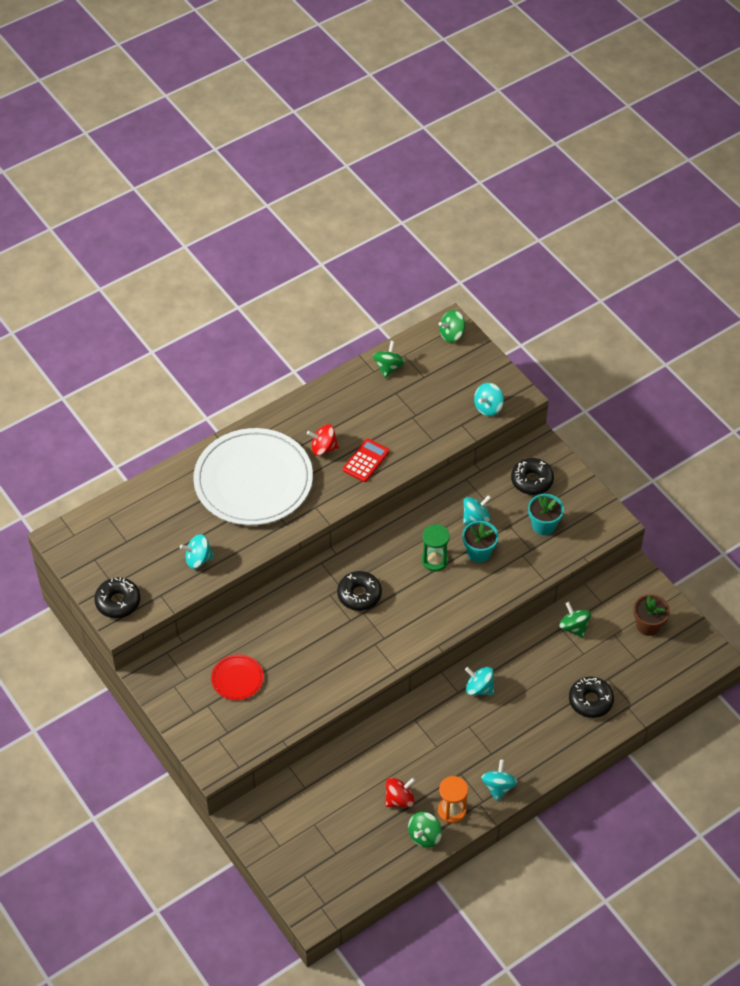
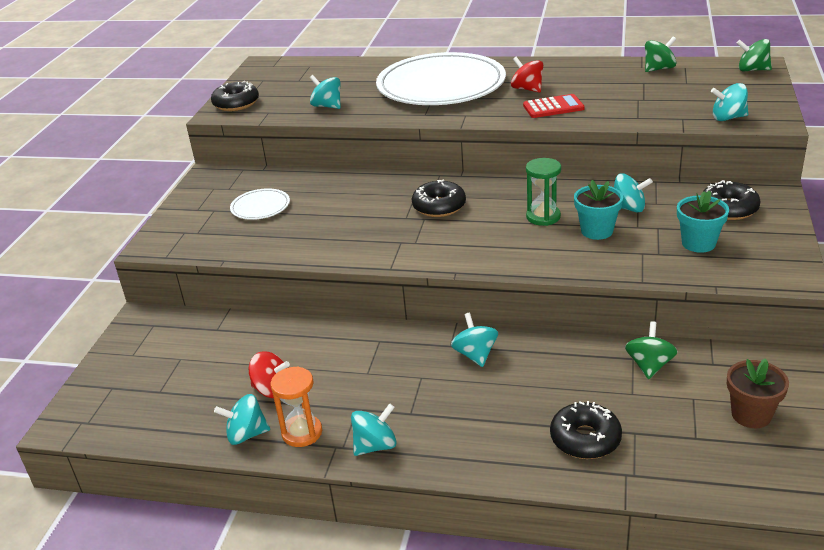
camera: 50 degrees right, 20 degrees down
red plate [211,655,264,700] -> white plate [230,188,290,220]
green spinning top [408,812,442,848] -> turquoise spinning top [214,394,270,445]

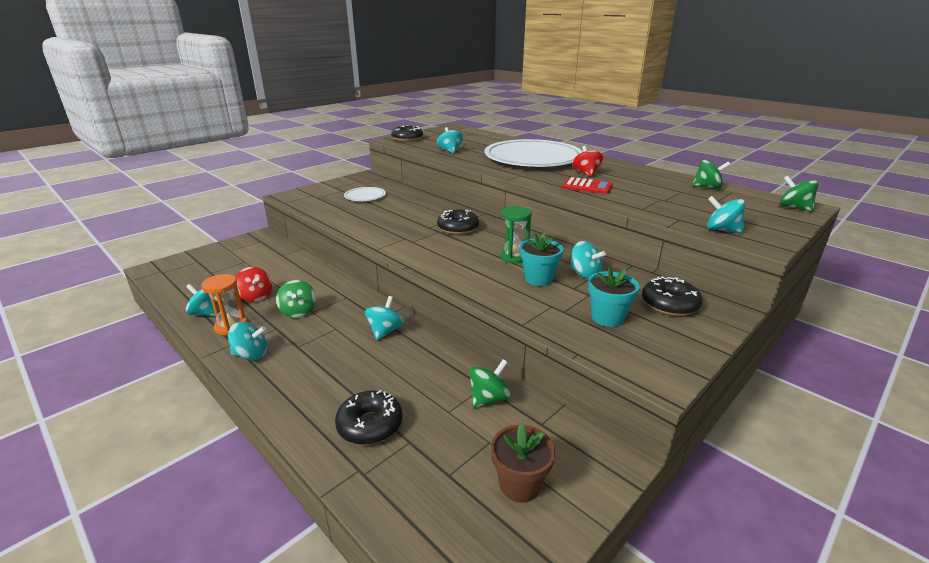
camera: 30 degrees right, 5 degrees down
none -> green spinning top [276,280,316,318]

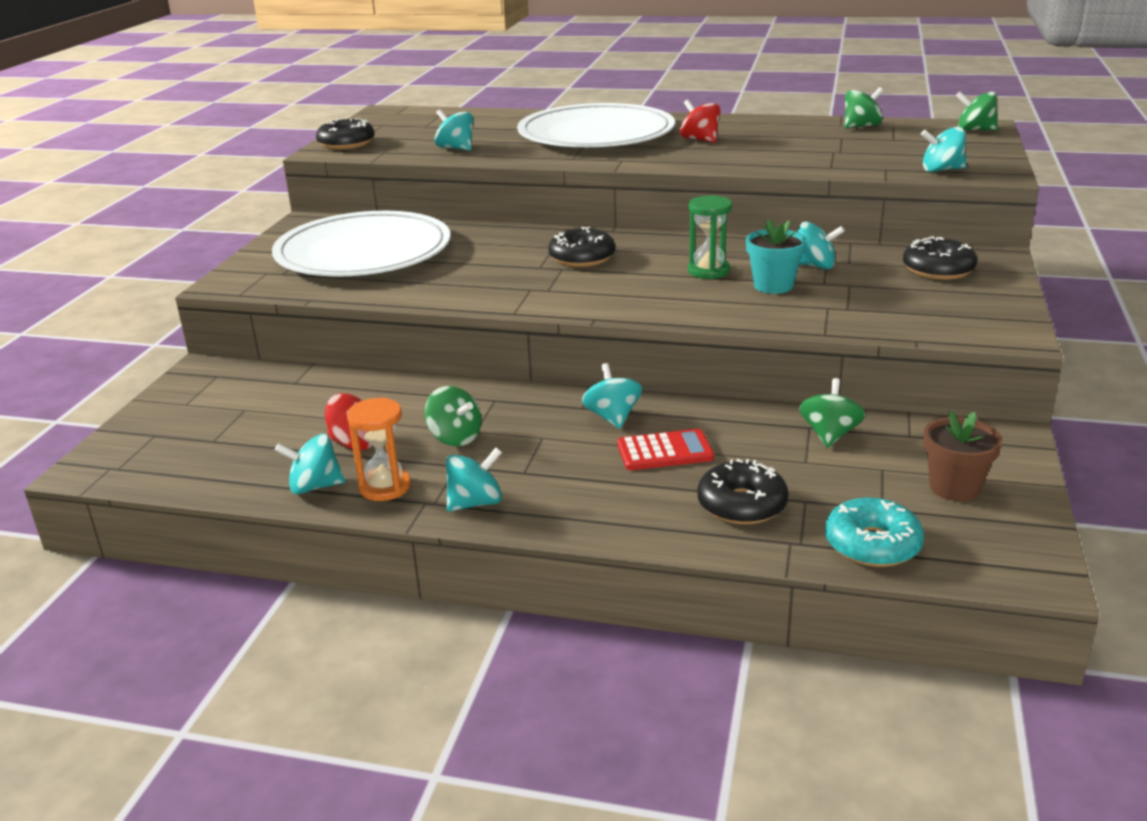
camera: 30 degrees left, 0 degrees up
white plate [344,187,386,201] -> white plate [272,211,450,276], size x2.38
red calculator [563,177,613,194] -> red calculator moved to [617,429,714,470]
turquoise flower pot [588,266,639,327] -> none
none -> turquoise donut [825,497,924,567]

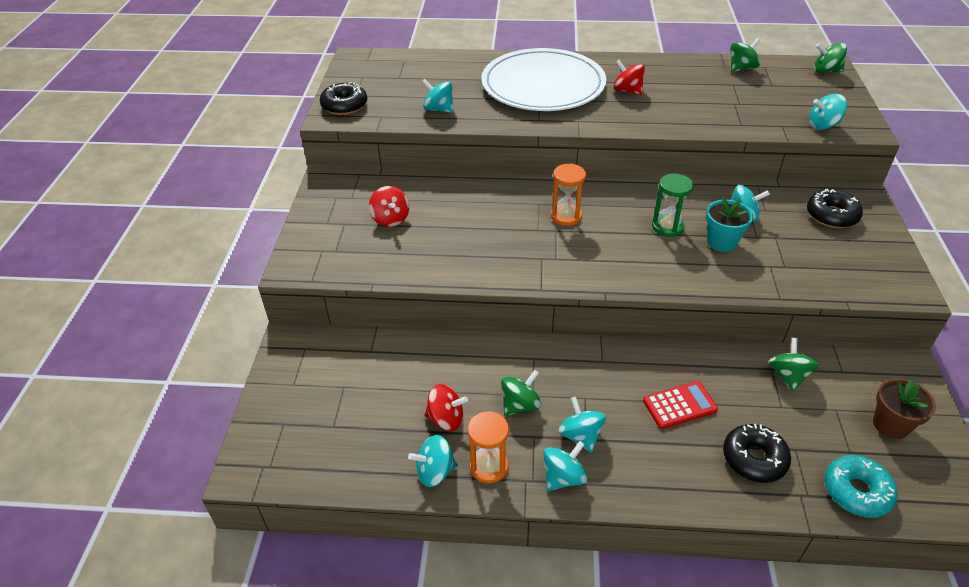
camera: 10 degrees left, 15 degrees up
white plate [272,211,450,276] -> red spinning top [369,186,409,227]
green spinning top [425,386,481,446] -> green spinning top turned 75 degrees counterclockwise [501,370,541,416]
black donut [548,227,615,267] -> orange hourglass [551,164,586,226]
turquoise spinning top [582,363,642,429] -> turquoise spinning top moved to [558,397,606,452]

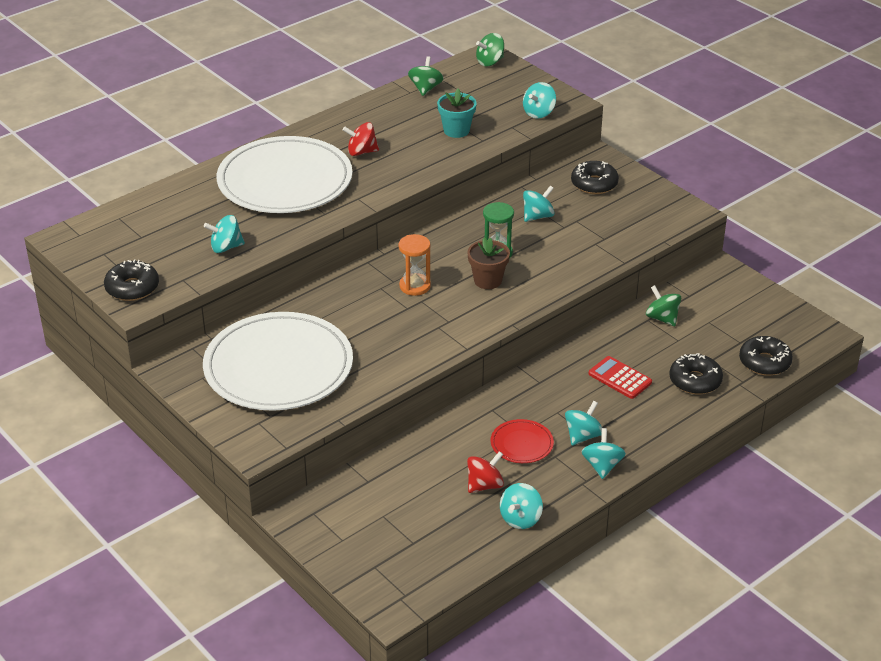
camera: 45 degrees left, 5 degrees down
red spinning top [369,186,409,227] -> white plate [203,312,353,411]
orange hourglass [468,411,509,484] -> none
green spinning top [501,370,541,416] -> red plate [491,419,554,463]
turquoise spinning top [558,397,606,452] -> turquoise spinning top turned 105 degrees clockwise [565,401,602,446]
red calculator [643,381,718,429] -> red calculator turned 75 degrees counterclockwise [589,356,652,399]
turquoise flower pot [706,197,753,252] -> turquoise flower pot moved to [437,88,477,138]
turquoise donut [824,455,898,518] -> black donut [739,336,793,376]
brown flower pot [873,378,936,439] -> brown flower pot moved to [467,237,510,289]

